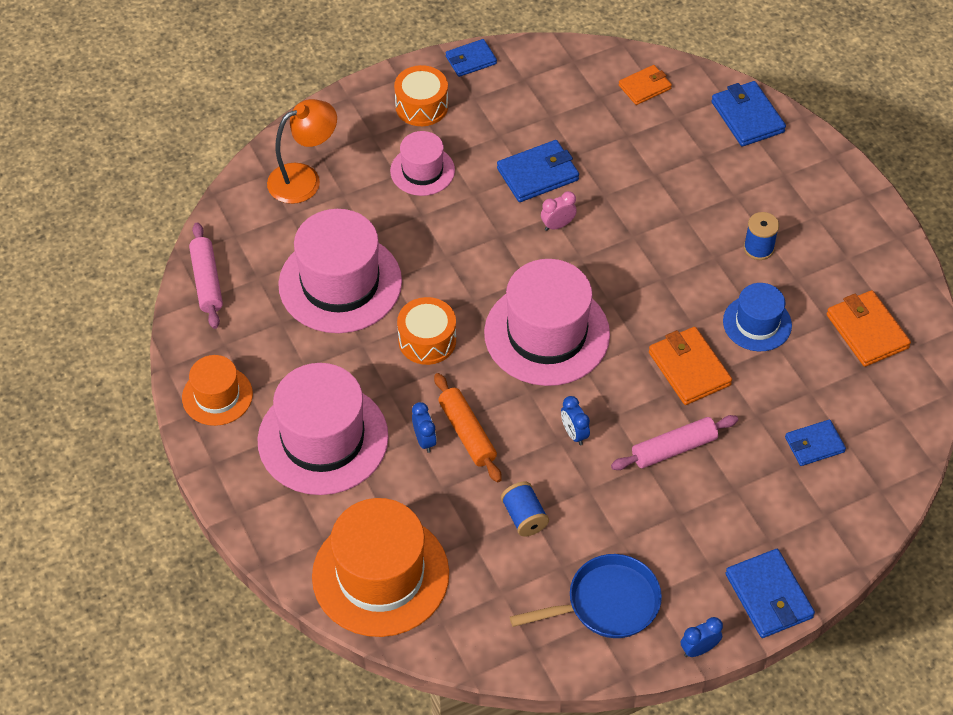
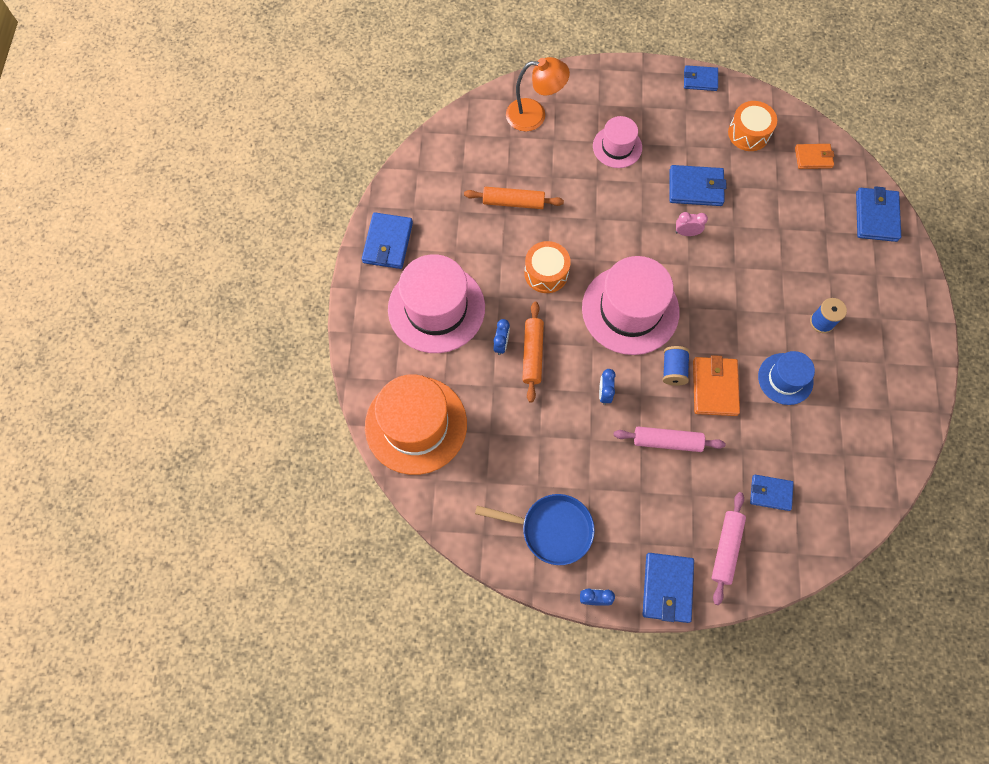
camera: 30 degrees right, 15 degrees up
orange hat [182,355,253,426] -> blue wallet [362,212,413,269]
pink rolling pin [189,222,223,329] -> pink rolling pin moved to [712,492,746,605]
pink hat [278,209,402,333] -> orange rolling pin [464,187,564,209]
orange drum [394,65,448,126] -> orange drum moved to [728,101,777,151]
blue spool [501,481,549,537] -> blue spool moved to [663,346,690,386]
orange wallet [827,290,911,367] -> none

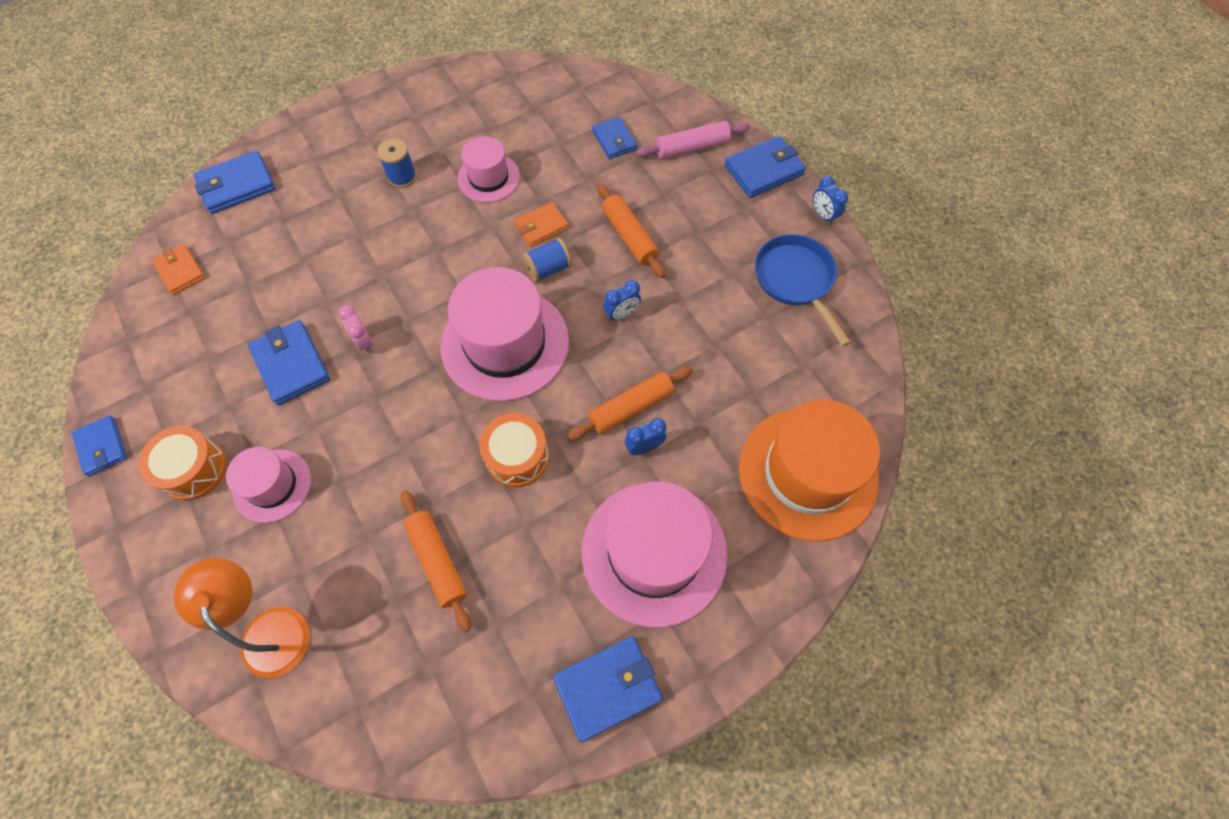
camera: 125 degrees left, 5 degrees down
pink rolling pin [614,427,726,452] -> orange rolling pin [597,184,665,278]
orange wallet [693,355,740,416] -> orange wallet [514,202,569,247], size x0.66
orange drum [728,101,777,151] -> orange drum moved to [138,426,227,500]
blue hat [758,351,815,405] -> pink hat [457,136,520,203]

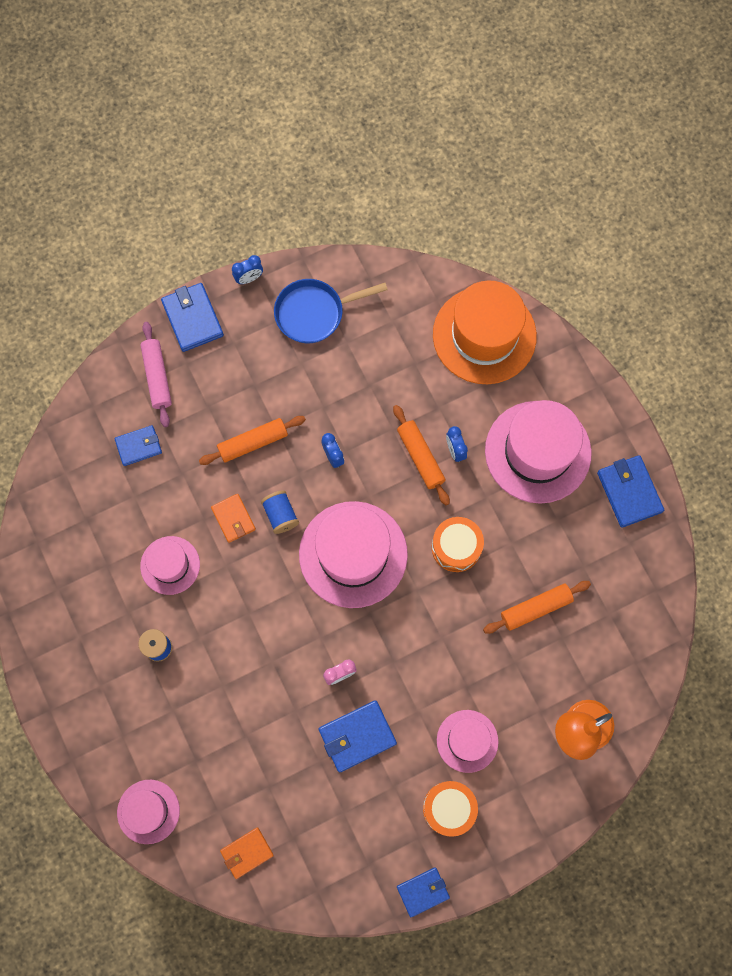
camera: 85 degrees left, 10 degrees up
blue wallet [194,150,275,214] -> pink hat [117,780,180,844]

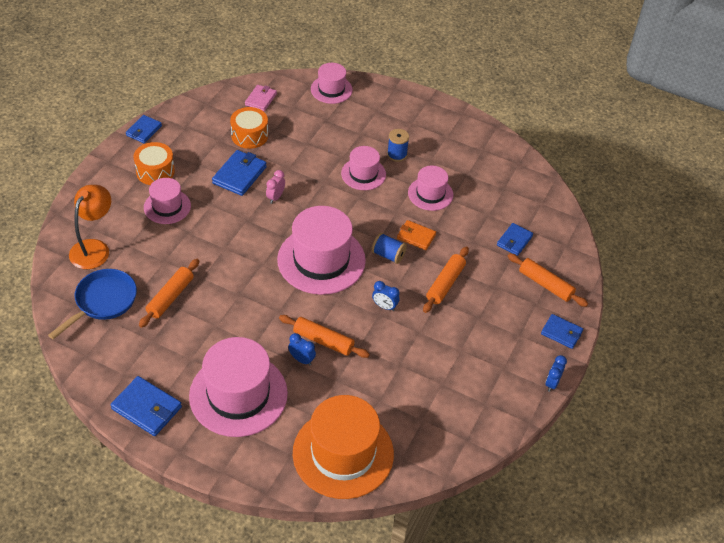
camera: 140 degrees right, 25 degrees down
pink rolling pin [140,322,172,427] -> orange rolling pin [508,253,588,307]
blue wallet [161,283,224,352] -> blue wallet [541,314,583,349], size x0.66
orange wallet [220,827,274,879] -> pink wallet [245,85,277,111]
blue pan [274,279,388,343] -> blue pan moved to [48,269,137,339]
orange drum [432,517,484,572] -> orange drum moved to [230,107,268,149]
none -> pink hat [341,146,386,190]

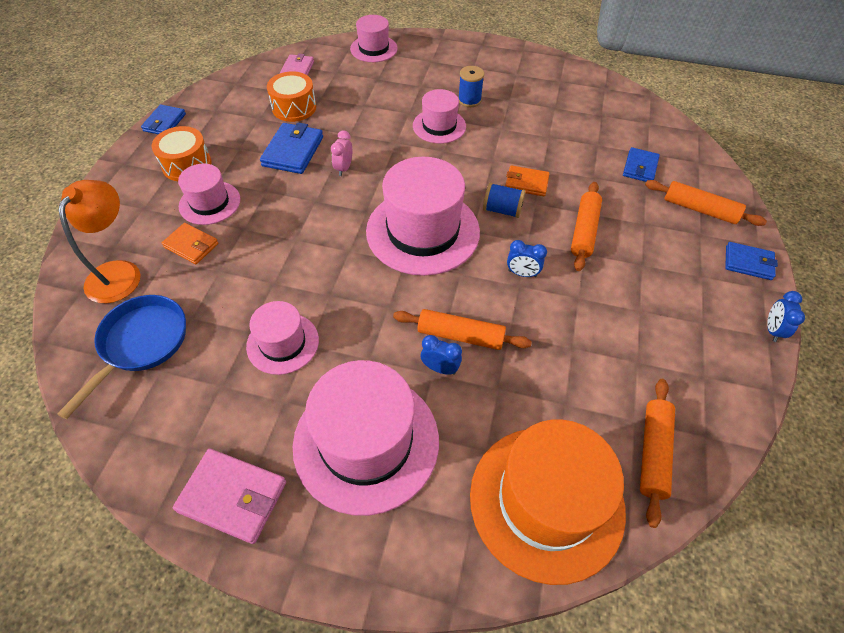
camera: 10 degrees left, 5 degrees up
blue wallet [111,376,182,436] -> pink wallet [173,449,286,544]
orange rolling pin [139,259,199,328] -> orange rolling pin moved to [640,379,675,528]
pink hat [408,166,453,211] -> pink hat moved to [246,301,319,375]
none -> orange wallet [162,223,218,264]

